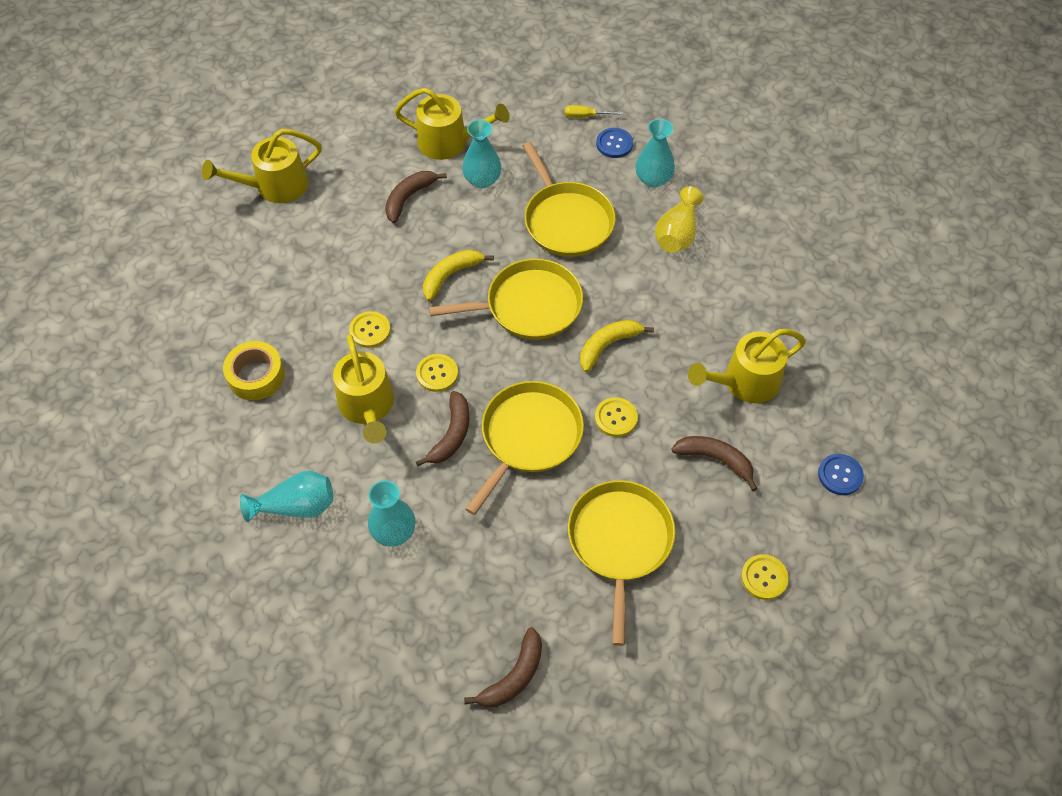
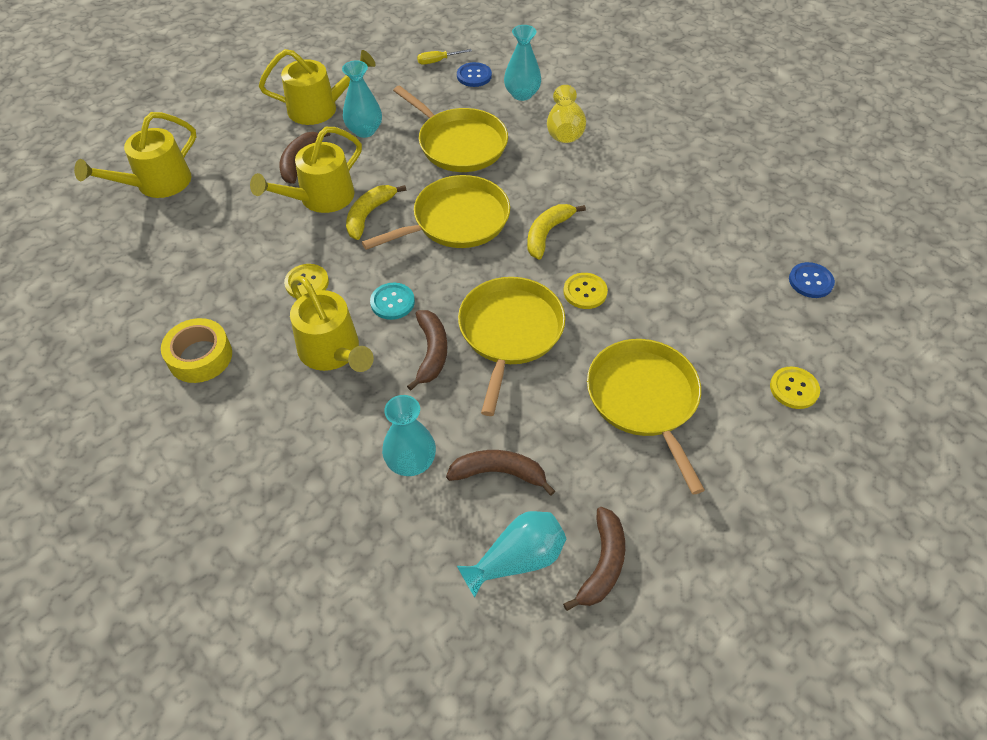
camera: 20 degrees left, 5 degrees down
turquoise vase [240,471,334,522] -> turquoise vase moved to [457,511,566,598]
yellow button [416,354,458,392] -> turquoise button [370,283,415,320]
brown banana [671,436,757,491] -> brown banana moved to [446,450,555,495]
yellow watering can [688,329,806,403] -> yellow watering can moved to [250,127,362,213]

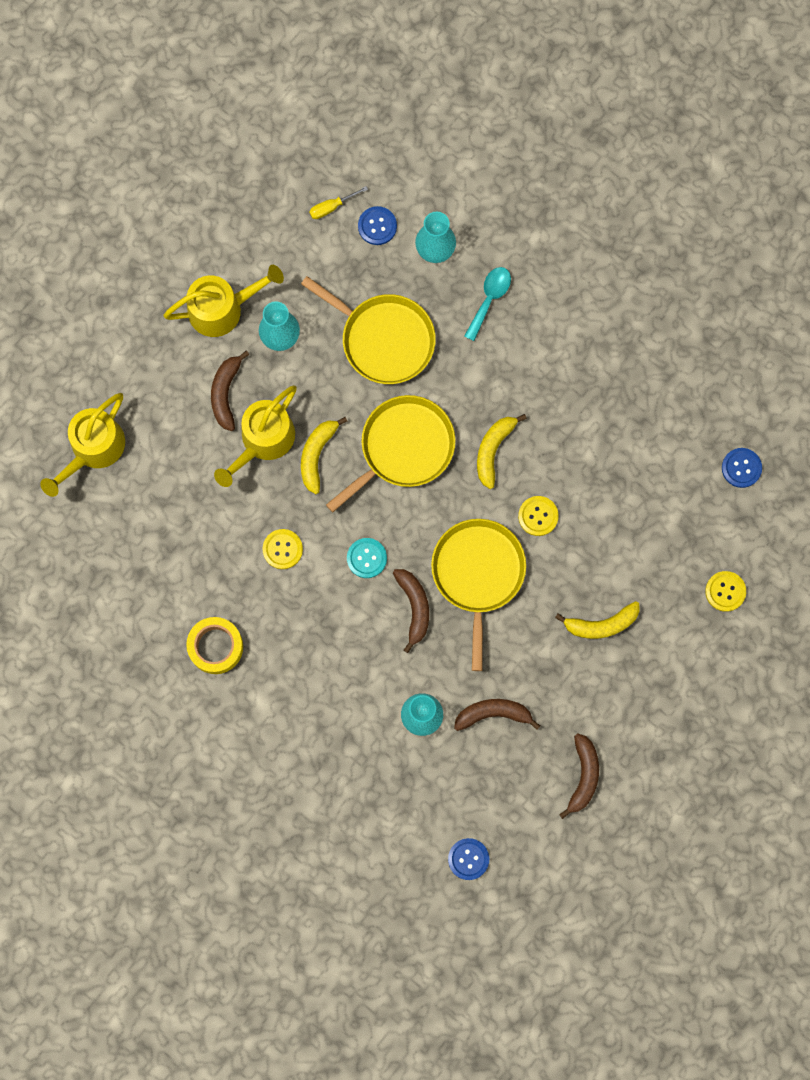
camera: 10 degrees left, 25 degrees up
yellow watering can [290,276,374,372] -> none
turquoise vase [457,511,566,598] -> none
yellow vase [547,85,586,143] -> turquoise spoon [464,267,511,341]
yellow pan [587,339,705,494] -> yellow banana [555,601,640,639]
none -> blue button [448,838,489,880]

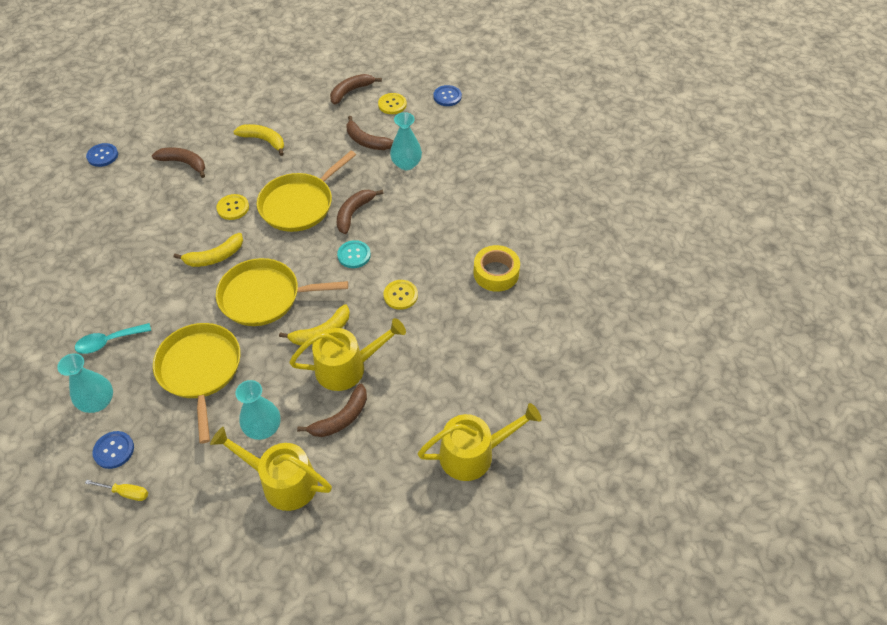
camera: 140 degrees left, 25 degrees down
yellow button [705,571,746,612] -> yellow button moved to [378,93,407,114]
none -> brown banana [152,148,205,178]

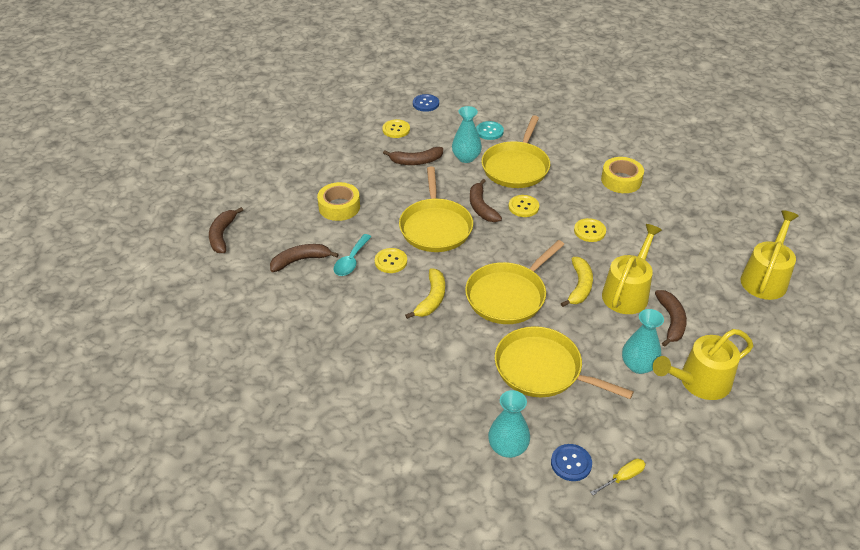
camera: 45 degrees left, 10 degrees down
turquoise spoon [75,323,151,354] -> turquoise spoon moved to [333,234,371,276]
blue button [86,143,118,167] -> none
yellow banana [233,124,284,156] -> yellow tape [317,182,360,221]
brown banana [330,74,382,105] -> brown banana moved to [209,207,243,253]
turquoise button [337,240,371,268] -> turquoise button moved to [476,121,504,140]
none -> yellow pan [481,115,550,188]
none -> yellow button [508,195,539,217]

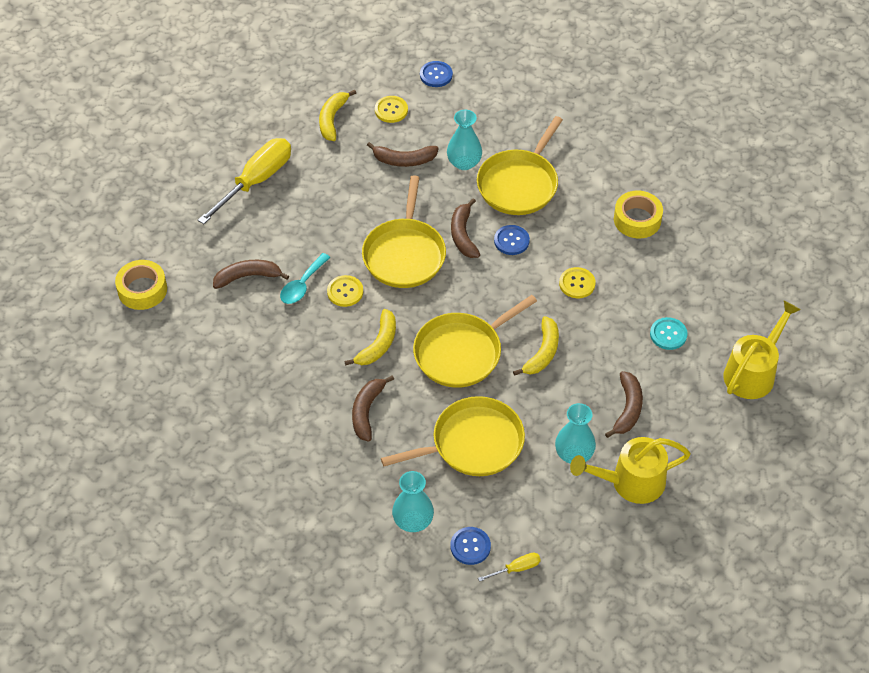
camera: 10 degrees right, 10 degrees up
brown banana [209,207,243,253] -> brown banana moved to [352,375,394,442]
yellow tape [317,182,360,221] -> yellow tape moved to [115,260,167,310]
turquoise button [476,121,504,140] -> turquoise button moved to [650,317,688,350]
yellow pan [495,326,634,399] -> yellow pan turned 120 degrees clockwise [381,396,525,476]
yellow button [508,195,539,217] -> blue button [494,225,530,255]
yellow watering can [602,224,662,314] -> none
none -> yellow screwdriver [198,138,291,224]
none -> yellow banana [319,90,356,141]

